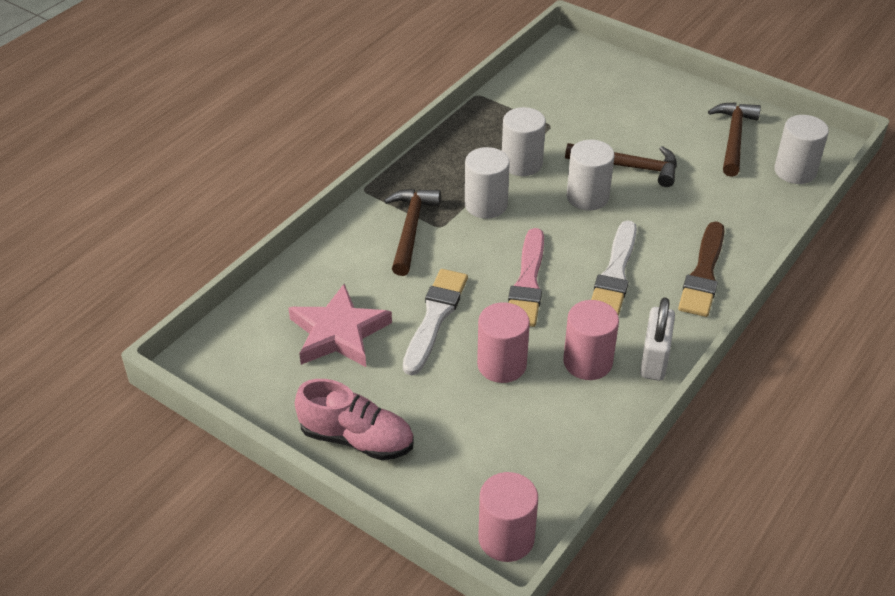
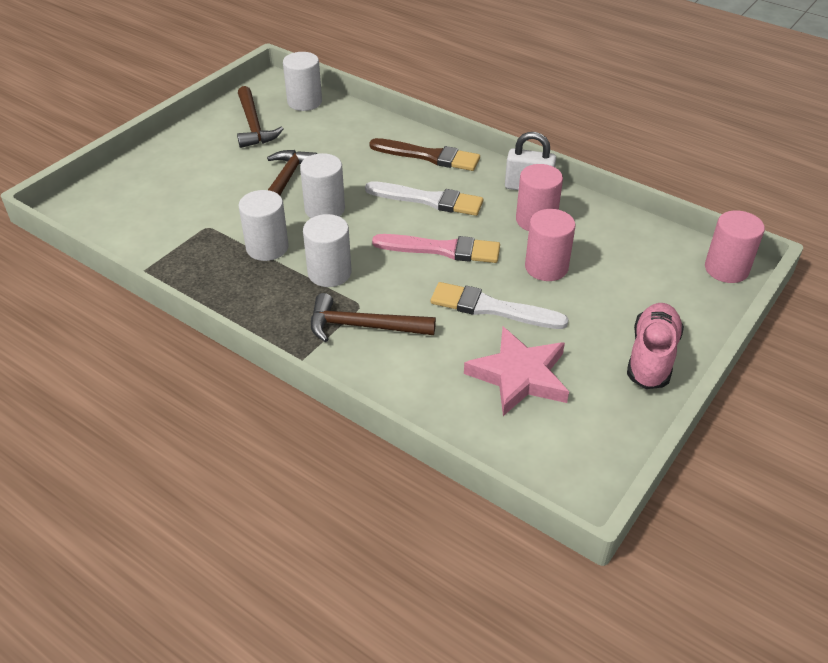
camera: 90 degrees left, 0 degrees up
brown hammer [708,102,761,177] -> brown hammer turned 120 degrees counterclockwise [237,86,283,148]

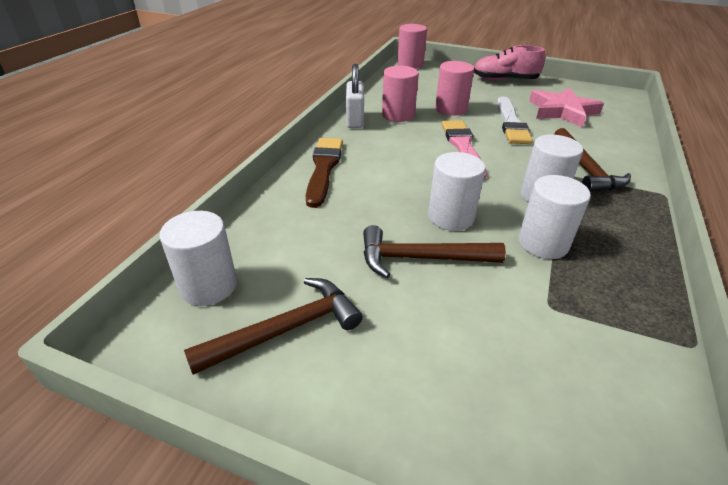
camera: 105 degrees left, 5 degrees down
white brush [365,181,483,216] -> none

